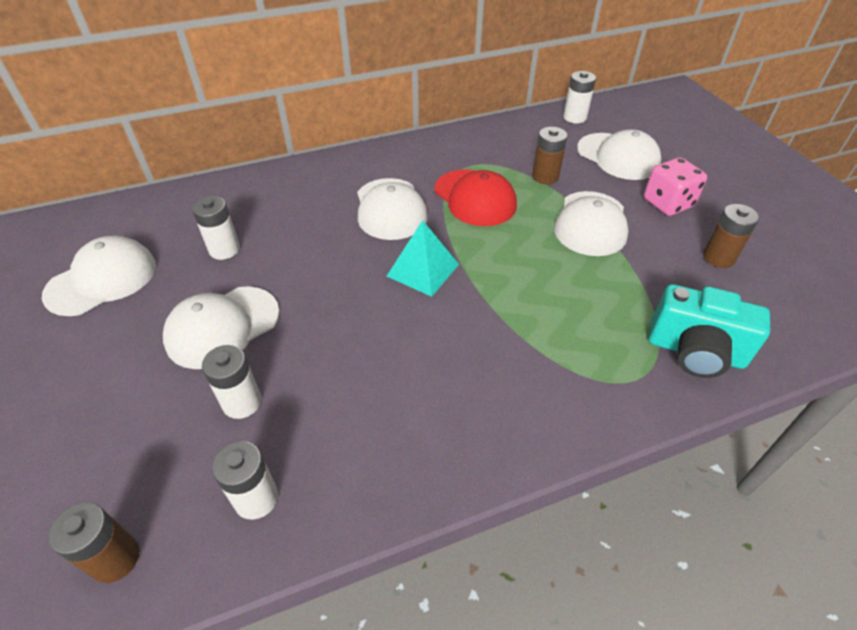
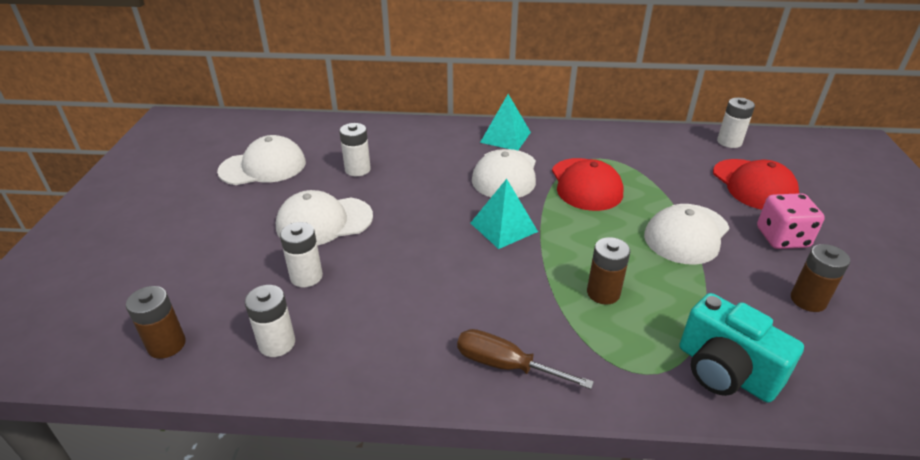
camera: 25 degrees right, 10 degrees down
brown battery [532,127,568,184] -> brown battery moved to [587,237,630,305]
white cap [577,129,662,180] -> red cap [713,159,799,210]
none -> brown screwdriver [457,329,594,389]
none -> turquoise pyramid [480,94,531,150]

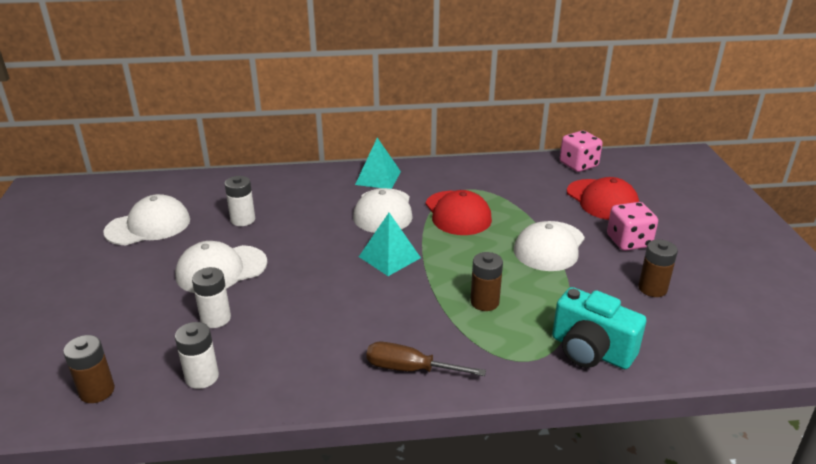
camera: 10 degrees left, 5 degrees down
white battery [717,98,755,148] -> pink dice [560,131,603,172]

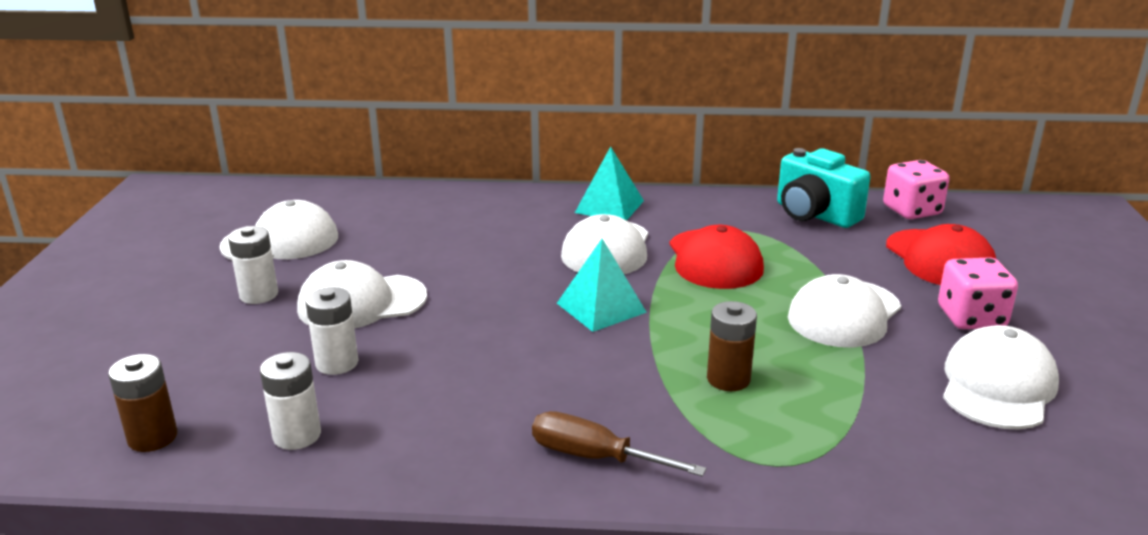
camera: 10 degrees right, 5 degrees down
white battery [224,176,255,226] -> white battery moved to [228,226,278,304]
turquoise camera [552,287,646,369] -> turquoise camera moved to [777,148,871,228]
brown battery [638,240,678,297] -> white cap [943,325,1059,430]

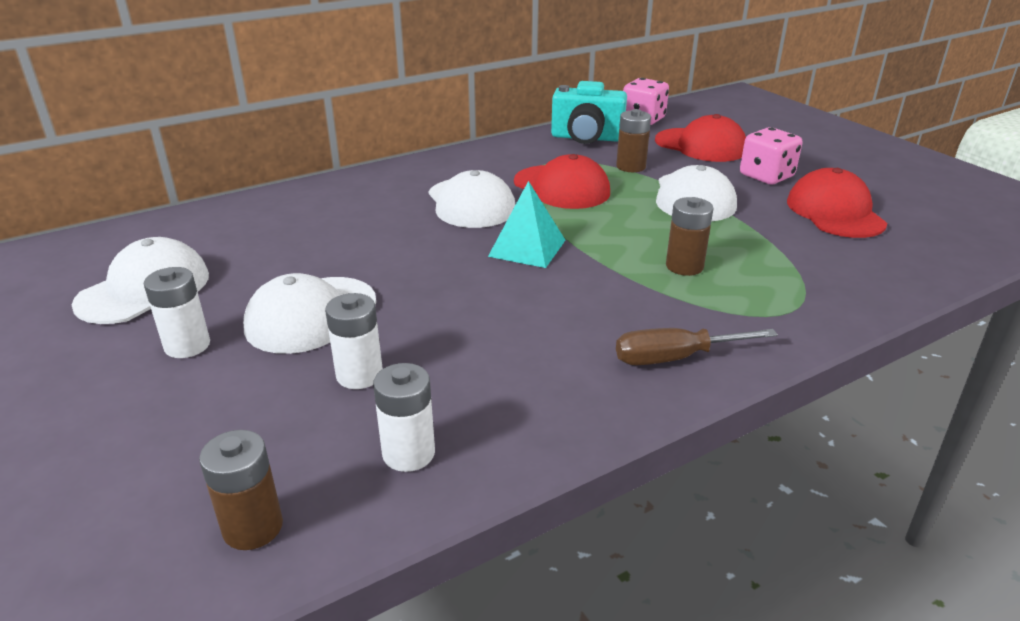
camera: 35 degrees left, 5 degrees up
turquoise pyramid [575,146,644,221] -> none
white cap [943,325,1059,430] -> red cap [787,168,887,238]
none -> brown battery [616,109,651,172]

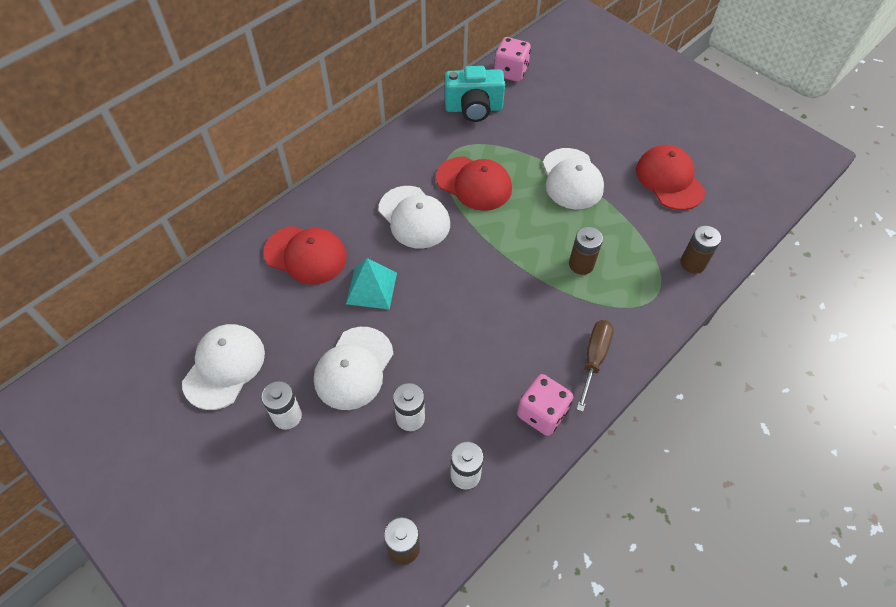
camera: 15 degrees left, 25 degrees up
turquoise pyramid [488,181,565,268] -> turquoise pyramid moved to [346,258,397,310]
brown battery [616,109,651,172] -> brown battery moved to [681,226,721,273]
brown screwdriver [616,328,778,365] -> brown screwdriver turned 135 degrees clockwise [576,320,614,412]
red cap [655,114,746,162] -> red cap moved to [263,226,347,284]
pink dice [740,127,802,184] -> pink dice moved to [517,374,573,436]

